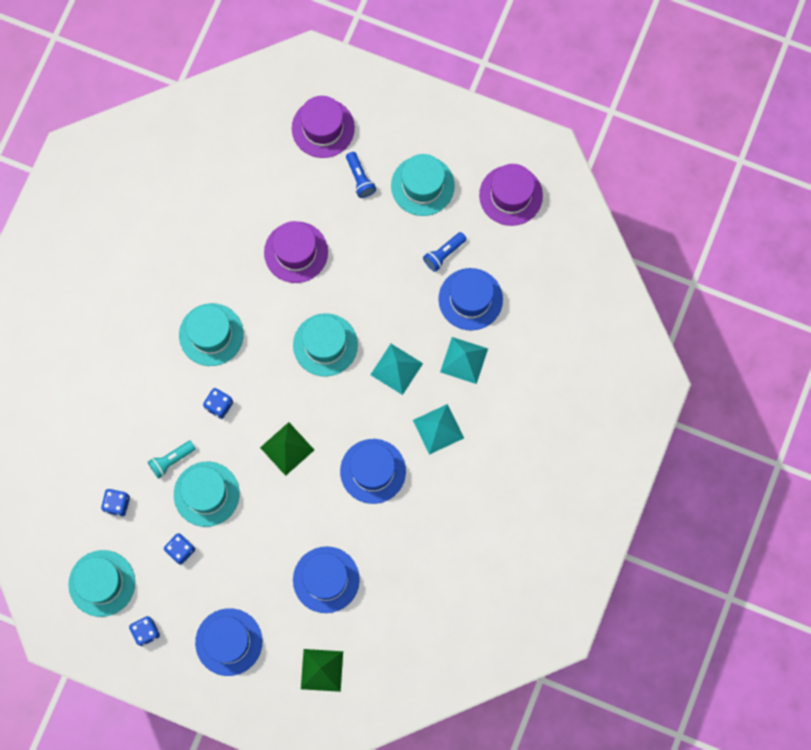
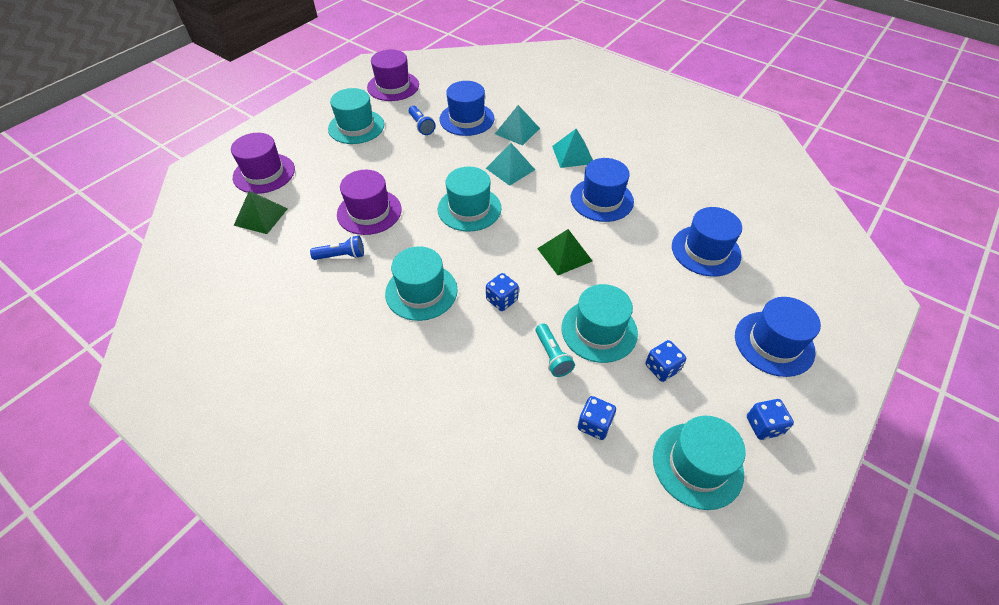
camera: 75 degrees left, 25 degrees down
green pyramid [301,649,343,692] -> green pyramid moved to [234,191,288,234]
blue flashlight [346,152,376,198] -> blue flashlight moved to [310,236,364,260]

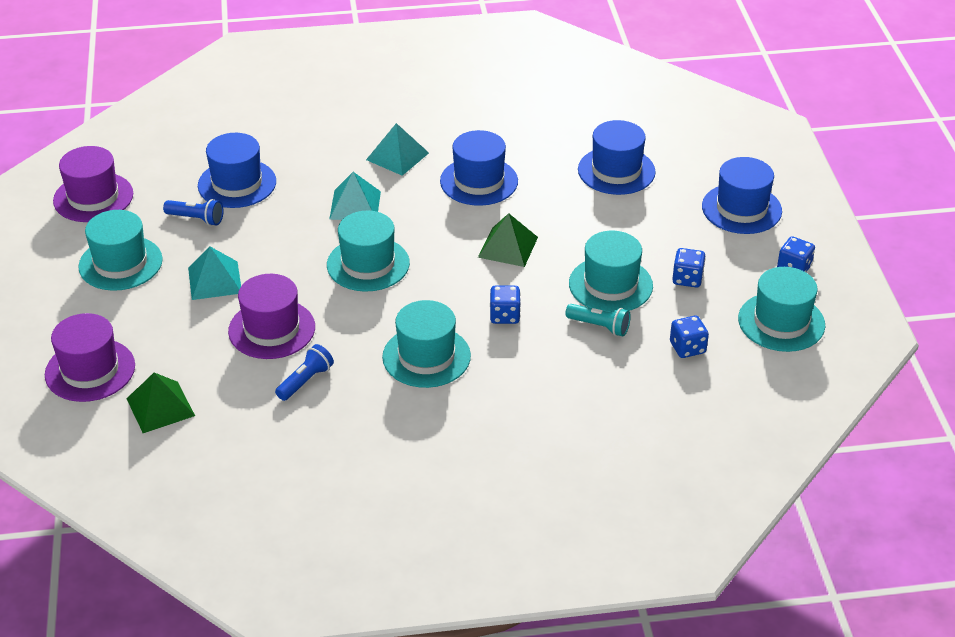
camera: 45 degrees left, 10 degrees down
turquoise pyramid [495,105,540,145] -> turquoise pyramid moved to [188,247,241,300]

